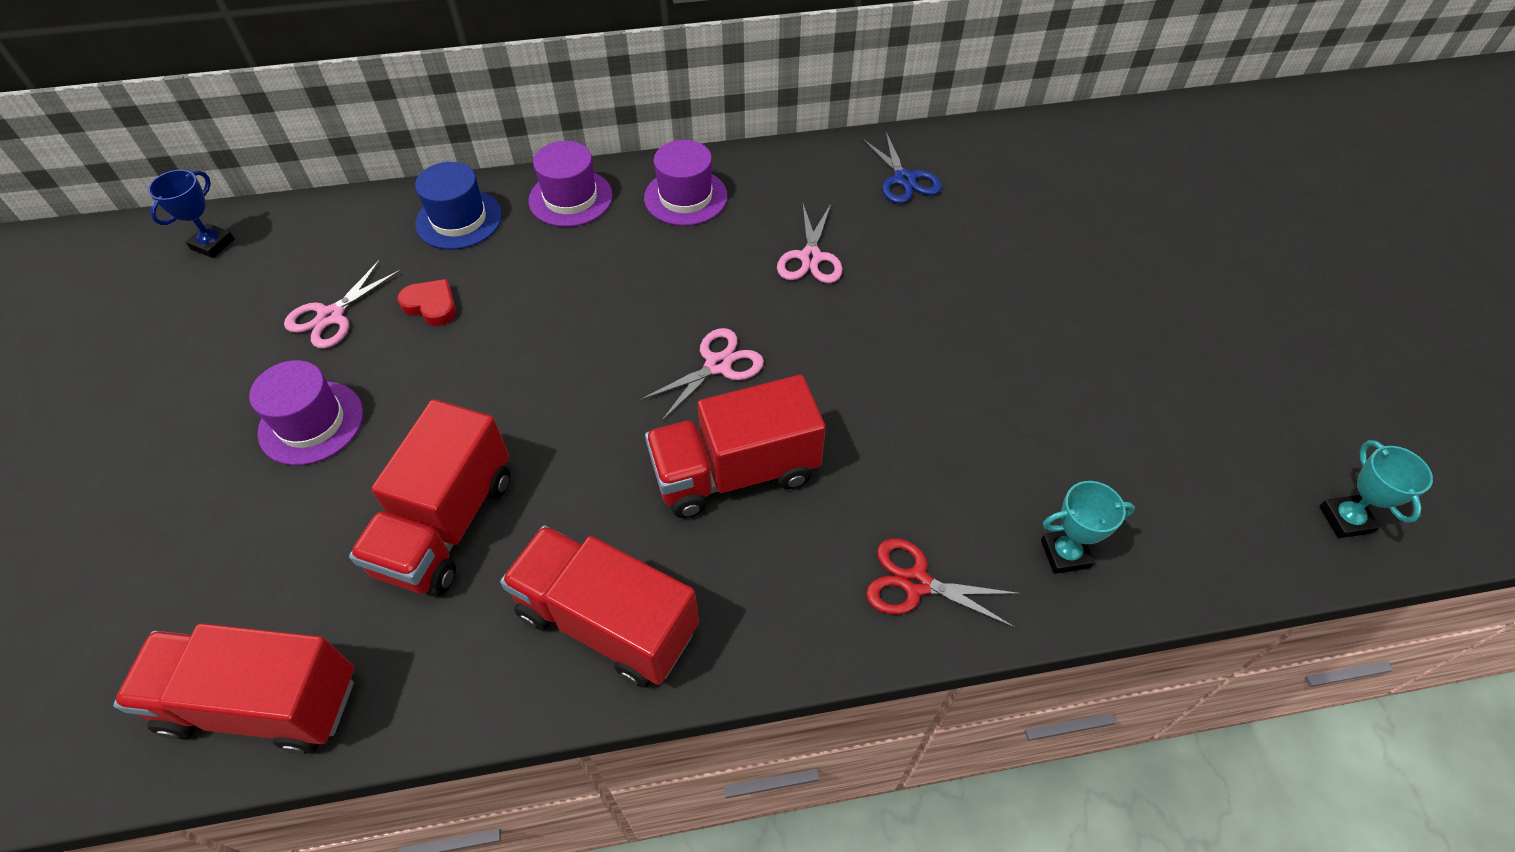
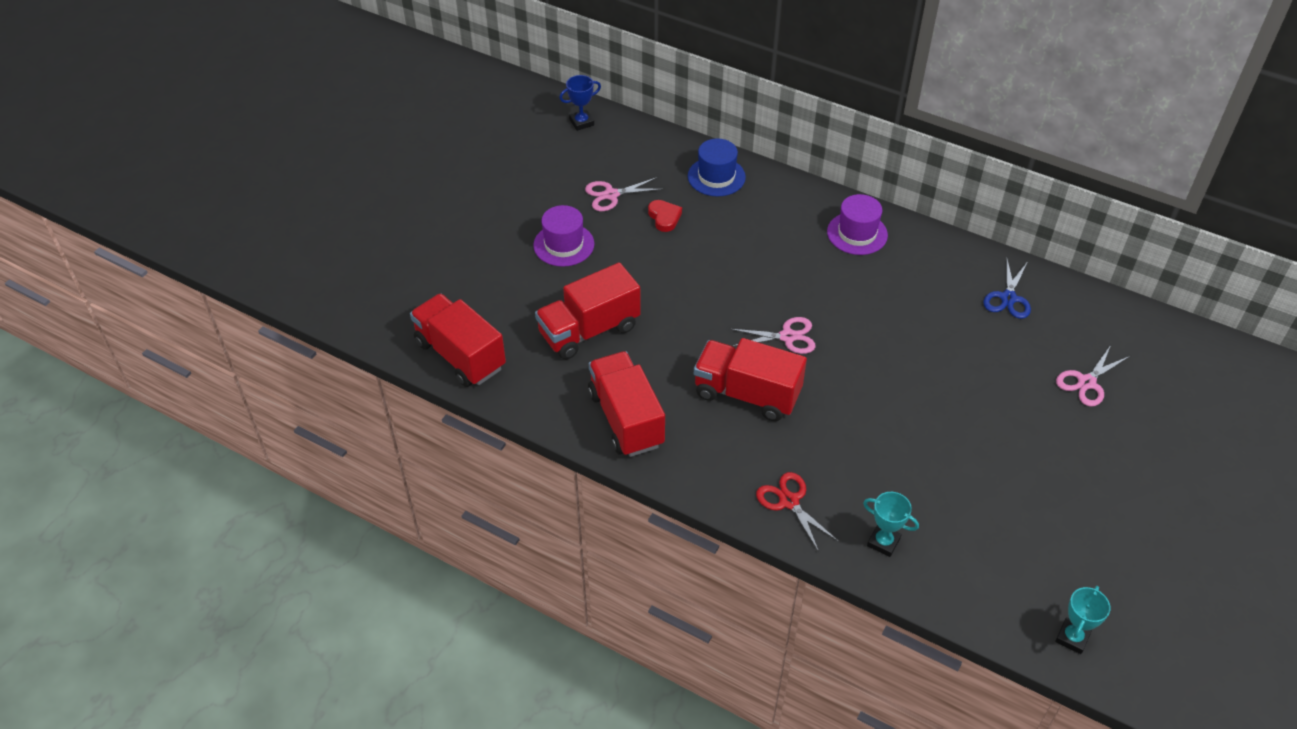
camera: 40 degrees right, 5 degrees down
purple hat [529,141,613,227] -> none
pink scissors [777,204,843,283] -> pink scissors moved to [1056,345,1130,407]

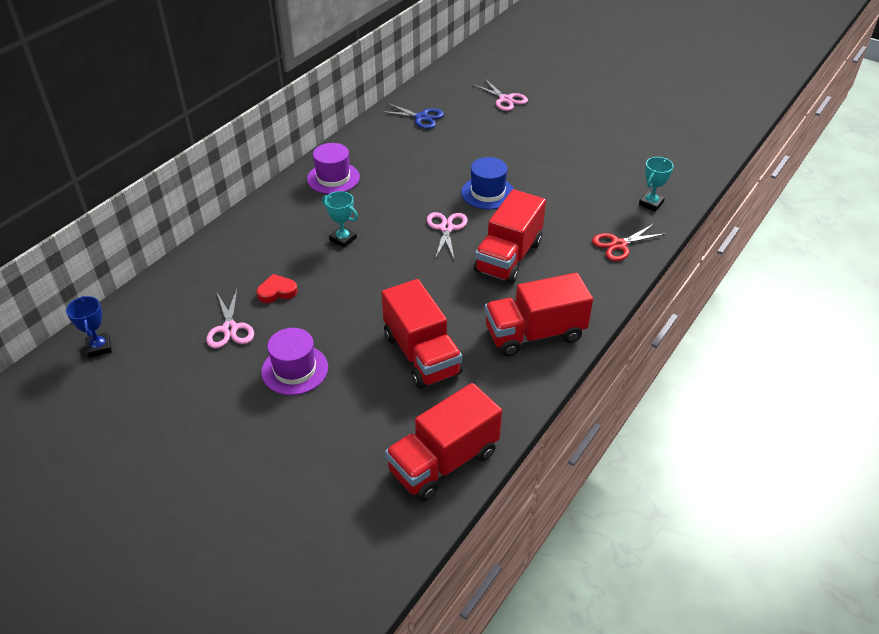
camera: 85 degrees left, 5 degrees down
blue hat [688,139,746,196] -> blue hat moved to [461,157,514,209]
turquoise trophy [1055,586,1110,654] -> turquoise trophy moved to [322,191,358,248]

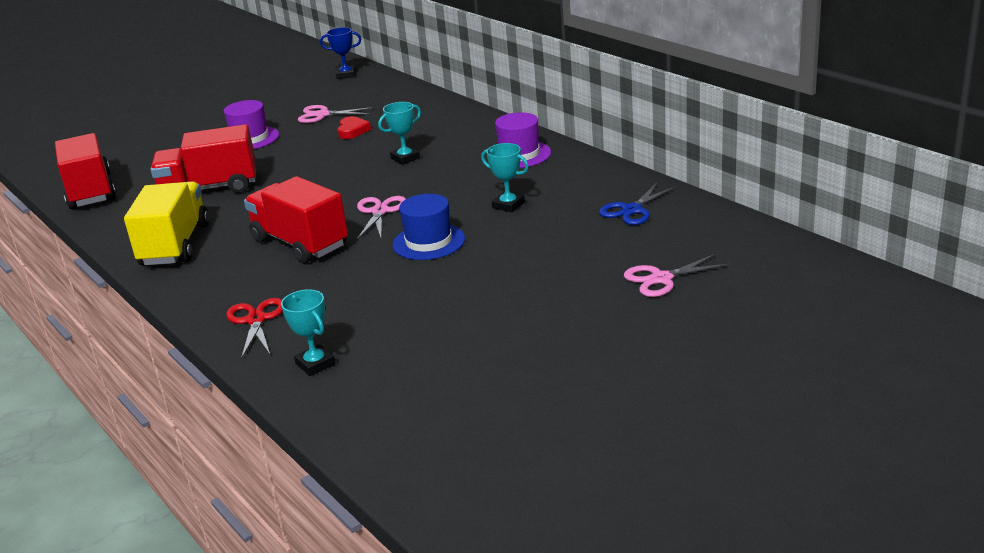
camera: 110 degrees right, 15 degrees down
pink scissors [427,212,468,261] -> pink scissors turned 105 degrees counterclockwise [357,196,406,239]
red truck [484,273,593,357] -> yellow truck [124,181,209,265]
none -> turquoise trophy [481,143,529,212]

